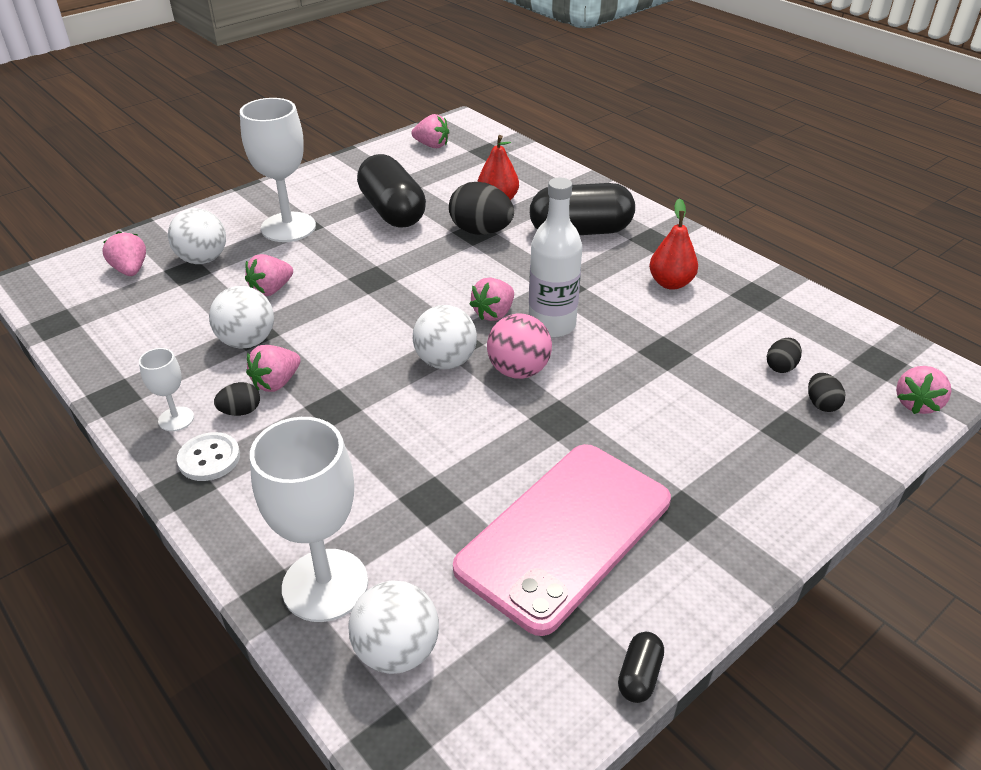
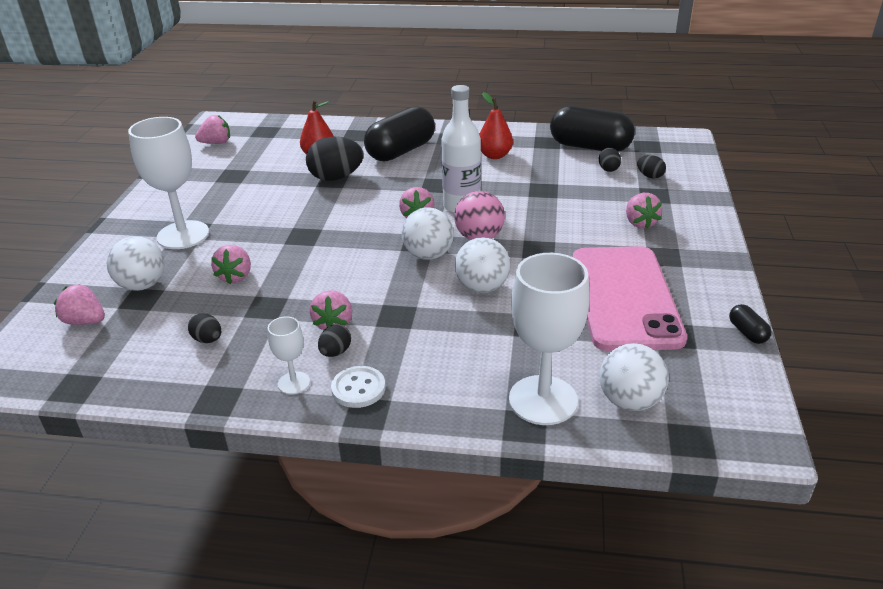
camera: 40 degrees left, 5 degrees down
white ball [209,286,274,349] -> white ball moved to [455,237,510,293]
black capsule [357,154,426,228] -> black capsule moved to [550,106,635,152]
pink strawberry [896,366,952,414] -> pink strawberry moved to [626,193,662,229]
none -> black egg [188,313,221,343]

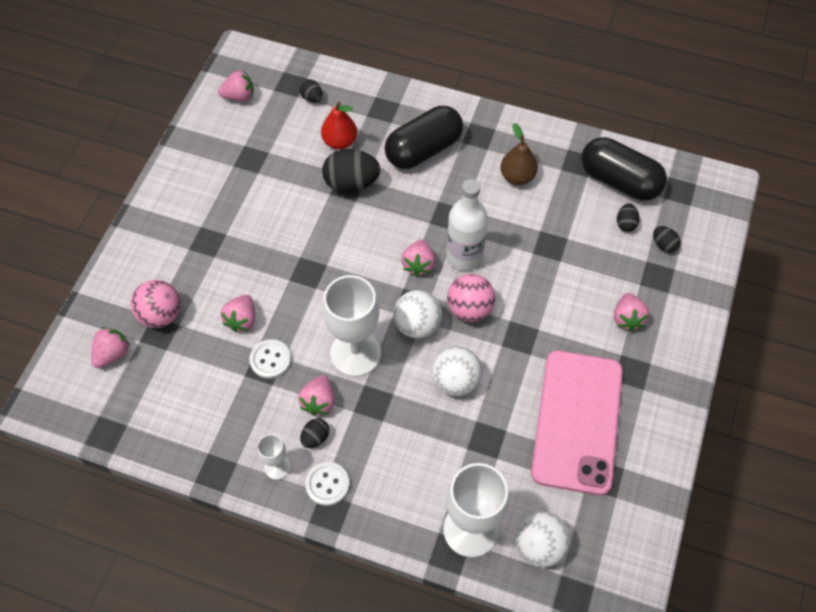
camera: 10 degrees right, 25 degrees up
pink strawberry [54,284,105,325] -> pink strawberry turned 90 degrees clockwise [91,327,130,368]
white ball [106,236,165,291] -> pink ball [131,280,180,328]
white goblet [128,117,209,249] -> white goblet moved to [323,275,381,377]
black egg [188,313,221,343] -> black egg moved to [299,79,322,102]
red pear [479,92,513,159] -> brown pear [500,123,538,185]
black capsule [729,304,772,344] -> none
none -> white button [249,339,291,379]

